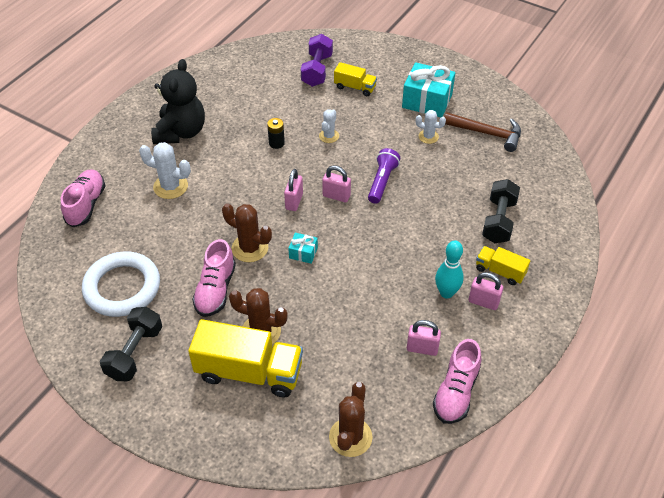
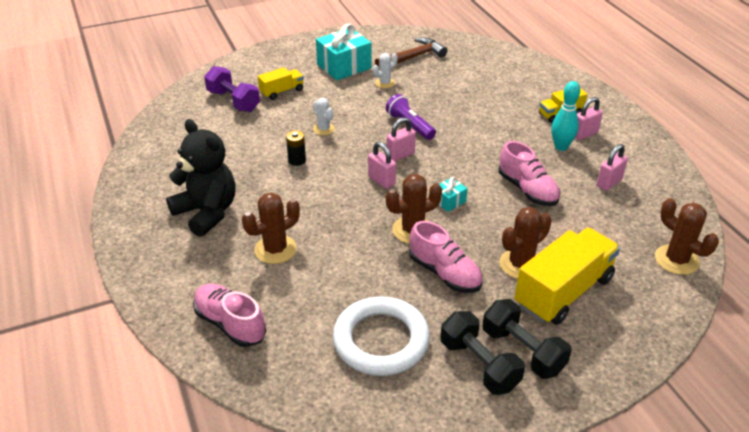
camera: 55 degrees left, 10 degrees down
white cactus [139,142,191,199] -> brown cactus [242,193,300,264]
pink shoe [433,339,481,424] -> pink shoe moved to [498,141,560,206]
black dumbbell [482,179,520,243] -> black dumbbell moved to [482,299,572,379]

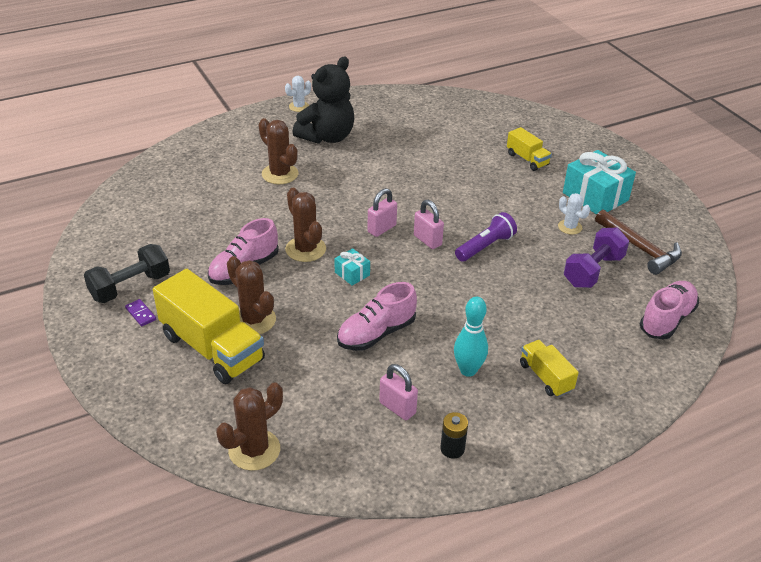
camera: 85 degrees right, 0 degrees up
pink shoe [193,284,266,347] -> pink shoe moved to [640,281,699,339]
purple dumbbell [204,66,260,112] -> purple dumbbell moved to [564,228,629,288]
black battery [286,131,306,166] -> black battery moved to [440,412,468,458]
white cactus [313,98,335,135] -> white cactus moved to [285,76,311,112]
white ring [333,296,430,376] -> none
black dumbbell [482,299,572,379] -> purple domino [125,299,156,327]
pink padlock [575,97,603,140] -> none

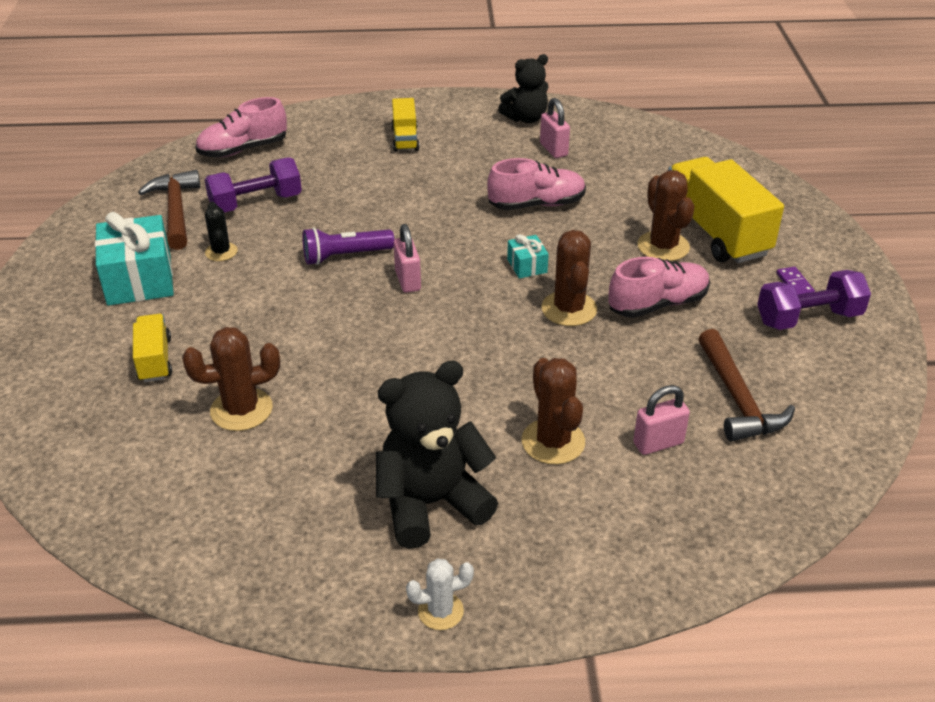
camera: 155 degrees left, 0 degrees up
black dumbbell [84,244,170,303] -> purple dumbbell [757,270,871,330]
brown cactus [216,382,283,471] -> brown cactus moved to [182,327,280,431]
pink padlock [367,188,397,237] -> pink padlock moved to [633,385,690,455]
black battery [440,412,468,458] -> black teddy bear [498,54,549,123]
turquoise bowling pin [454,297,488,377] -> none
white cactus [558,193,590,235] -> black cactus [205,202,238,261]
none -> brown hammer [698,329,795,442]

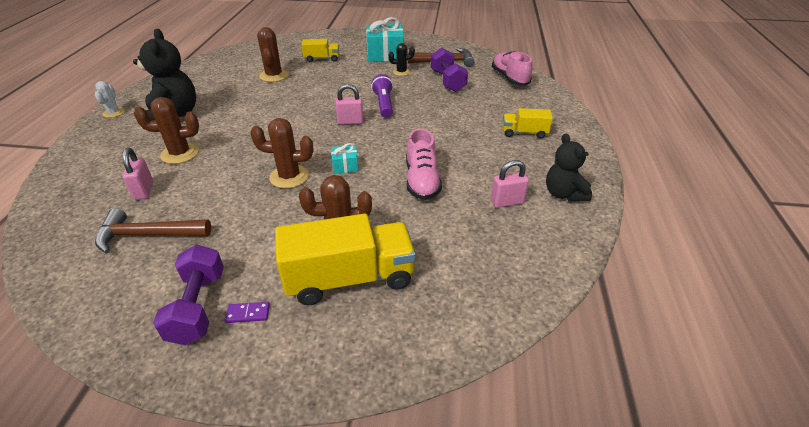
camera: 100 degrees right, 0 degrees up
pink shoe [609,257,710,318] -> none

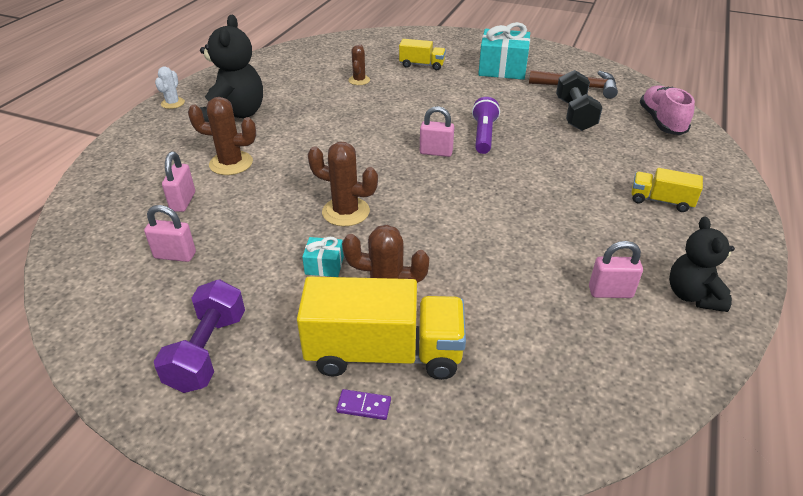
camera: 15 degrees right, 0 degrees up
brown hammer [95,208,211,254] -> pink padlock [144,205,196,262]
purple domino [225,302,270,323] -> purple domino moved to [336,389,391,420]
brown cactus [257,27,289,82] -> brown cactus [348,44,370,85], size x0.62
turquoise gift [331,143,358,174] -> turquoise gift moved to [302,237,344,277]
black cactus [389,43,415,76] -> none
pink shoe [406,128,442,200] -> none
purple dumbbell [431,48,468,92] -> black dumbbell [556,70,603,131]

